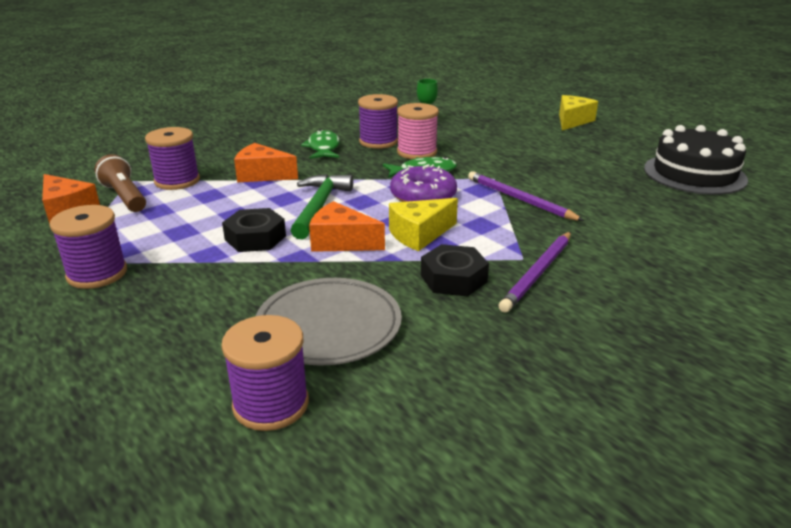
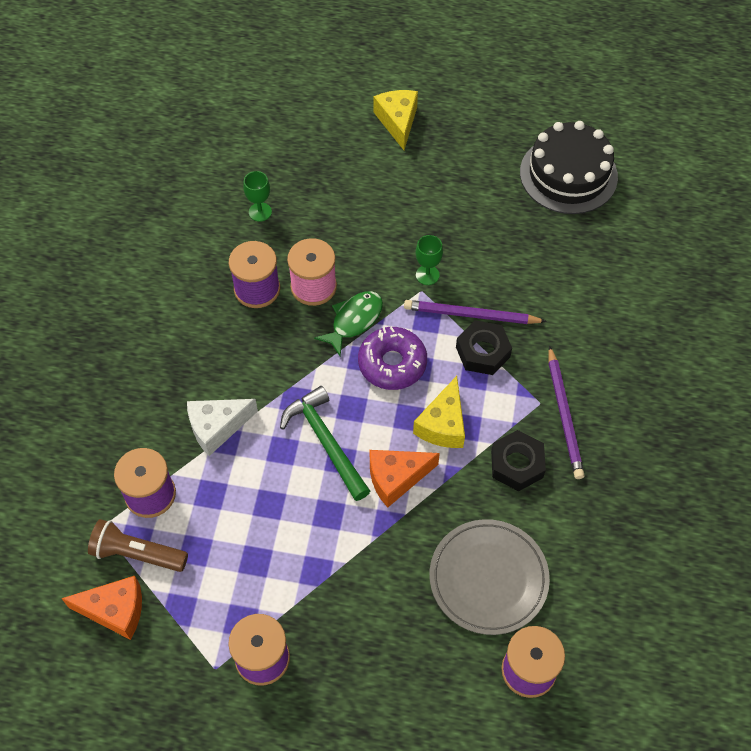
camera: 40 degrees left, 30 degrees up
black nut [222,208,286,252] -> black nut moved to [456,320,512,375]
orange cheese [234,143,298,182] -> white cheese [187,399,258,456]
green fish [301,130,340,159] -> none
none -> green goblet [416,235,443,285]

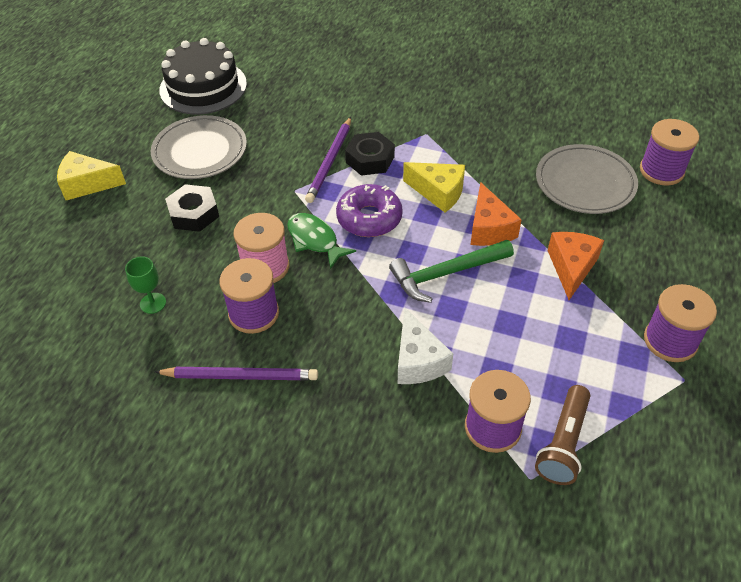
camera: 80 degrees left, 10 degrees down
orange cheese [61,576,142,640] -> orange cheese moved to [547,232,604,300]
green goblet [416,235,443,285] -> none
black nut [491,430,546,491] -> black nut moved to [165,184,219,232]
purple pencil [548,346,585,479] -> purple pencil moved to [155,367,318,380]
none -> grey plate [151,115,247,179]

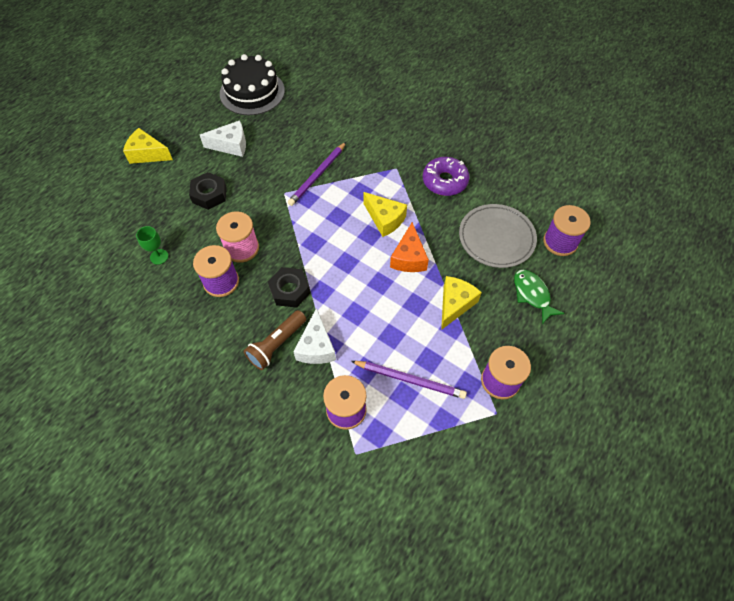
camera: 15 degrees right, 10 degrees up
grey plate [151,115,247,179] -> white cheese [200,120,246,157]
purple pencil [155,367,318,380] -> purple pencil moved to [351,361,467,399]
green fish [287,213,356,269] -> green fish moved to [514,269,565,324]
purple donut [336,184,403,237] -> purple donut moved to [423,157,469,196]
black nut [345,132,395,176] -> black nut moved to [267,267,311,308]
green hammer [389,240,514,303] -> none
brown flashlight [535,385,590,485] -> brown flashlight moved to [244,310,306,370]
orange cheese [547,232,604,300] -> yellow cheese [441,276,482,330]

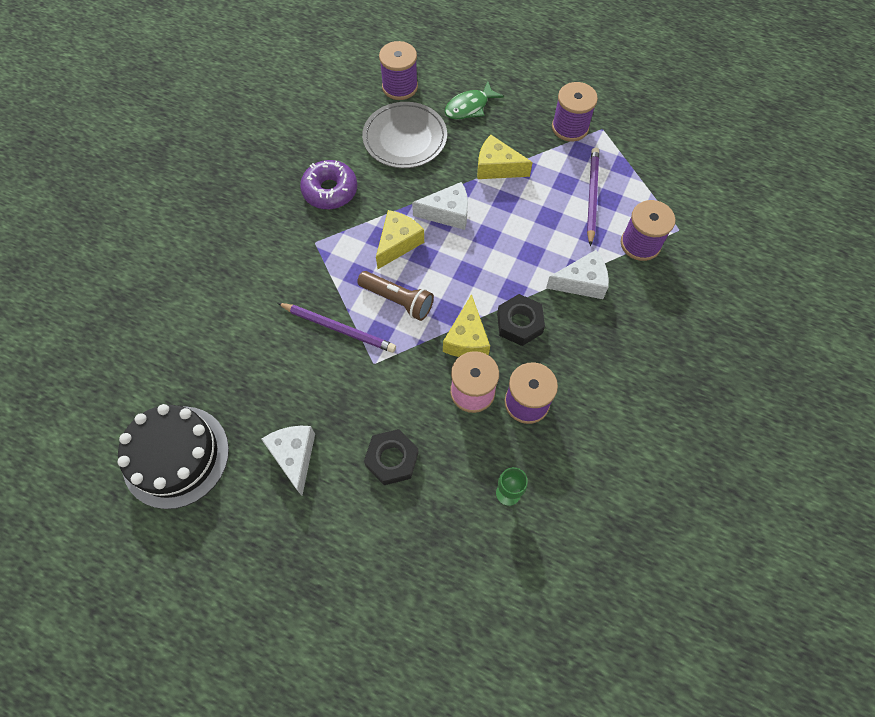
camera: 100 degrees left, 5 degrees up
yellow cheese [123,128,173,164] -> yellow cheese moved to [443,294,490,357]
brown flashlight [244,310,306,370] -> brown flashlight moved to [357,271,434,321]
orange cheese [390,222,429,272] -> white cheese [412,182,468,230]

